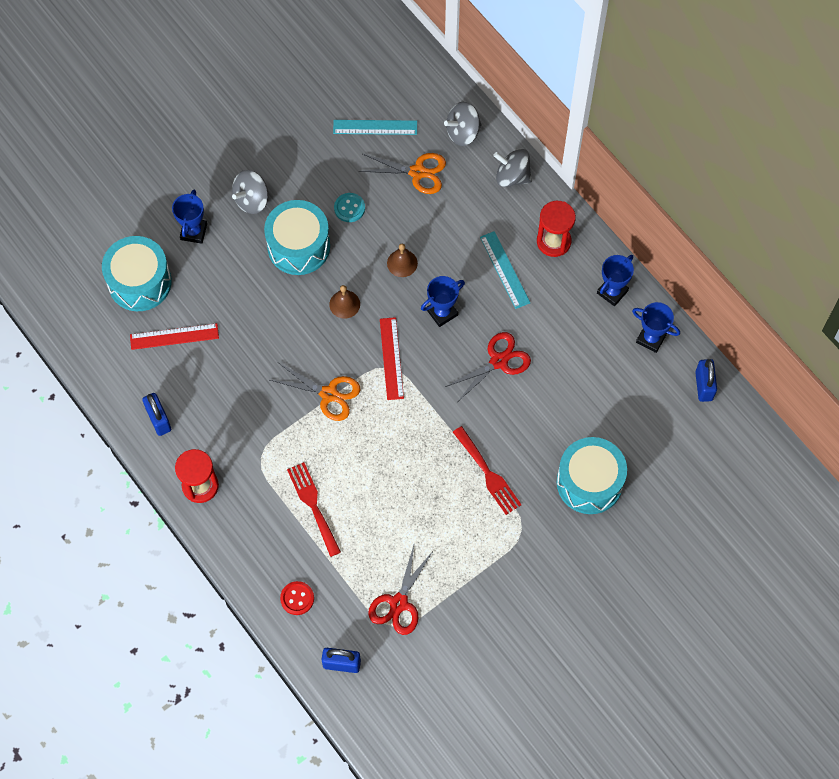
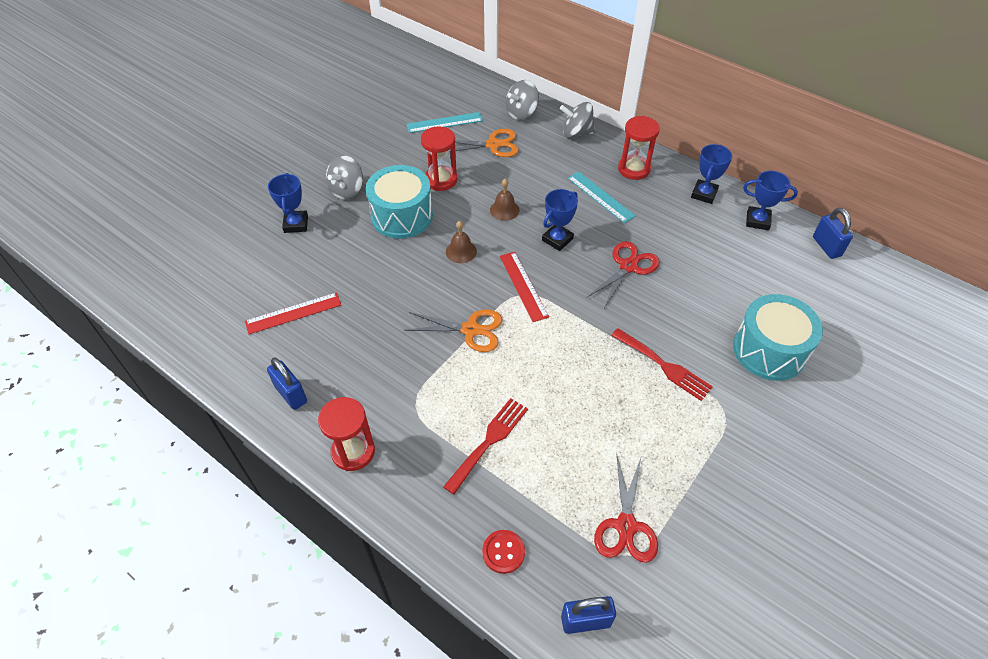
camera: 15 degrees left, 15 degrees down
turquoise drum [102,236,172,311] -> none
red fork [287,462,341,557] -> red fork turned 75 degrees clockwise [443,398,528,495]
turquoise button [334,193,365,222] -> red hourglass [421,126,457,191]

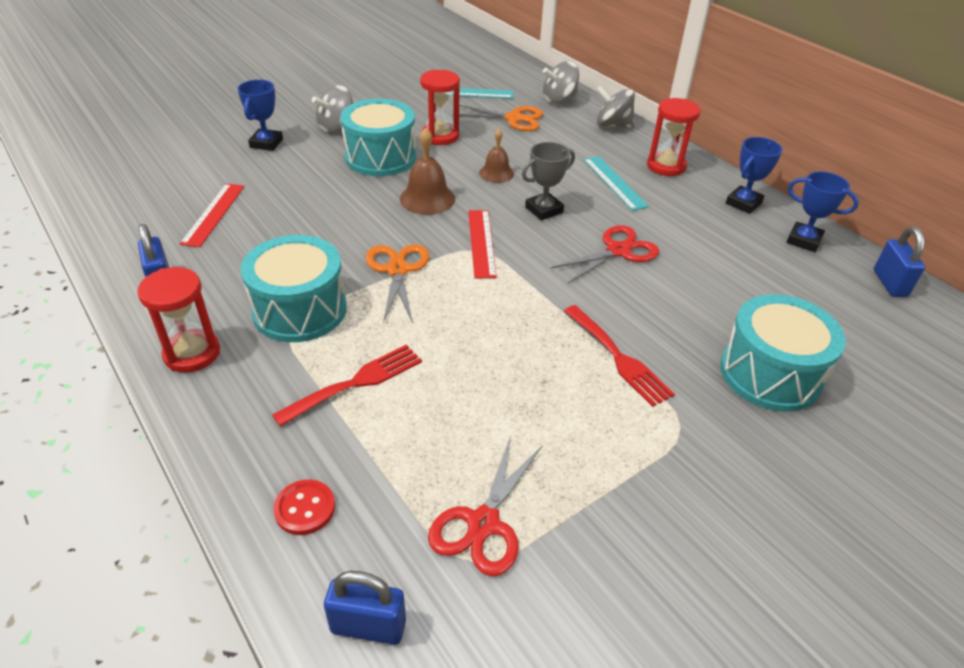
camera: 15 degrees right, 10 degrees down
red ruler [245,292,341,334] -> red ruler turned 75 degrees counterclockwise [180,183,245,247]
orange scissors [404,309,502,352] -> orange scissors turned 120 degrees counterclockwise [366,245,429,323]
brown bell [446,221,477,263] -> brown bell [400,128,455,215], size x1.50
blue trophy [542,189,578,251] -> grey trophy [522,142,575,220]
none -> turquoise drum [241,235,347,342]

